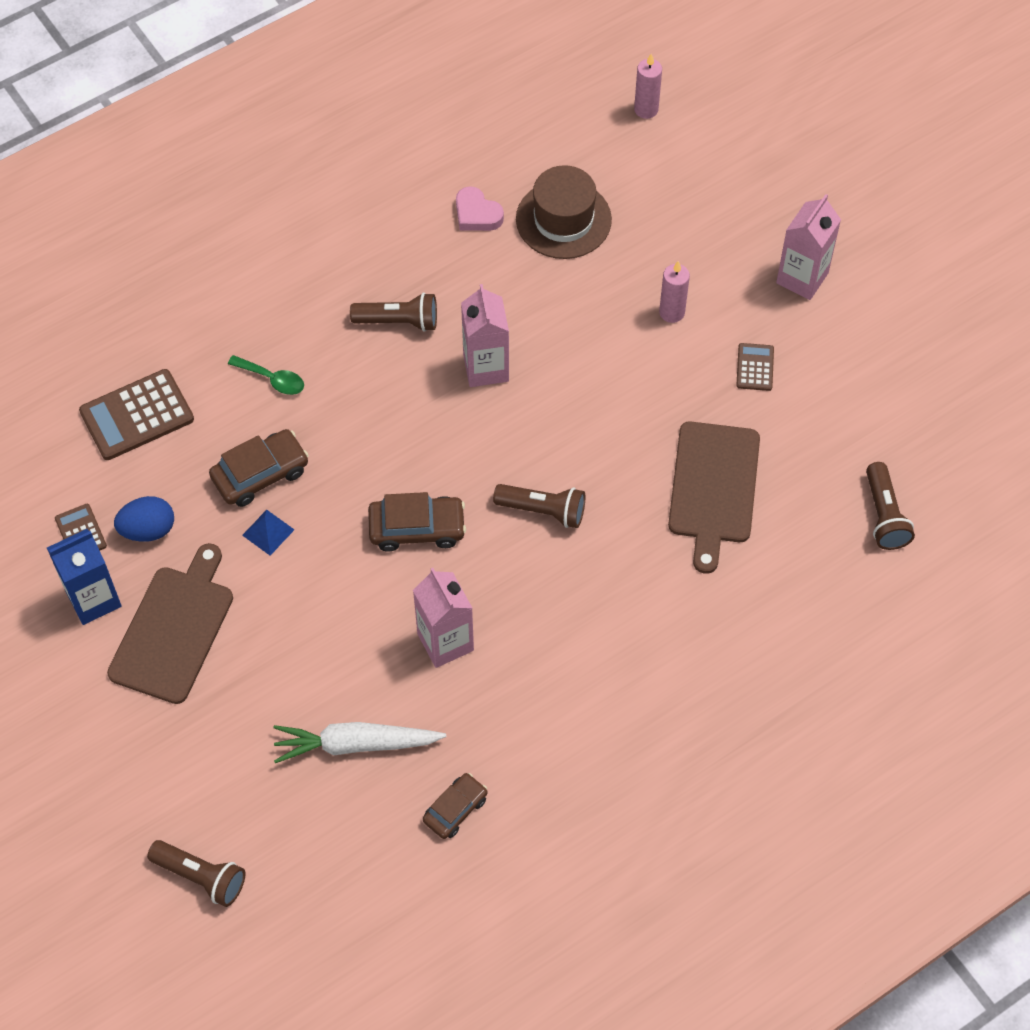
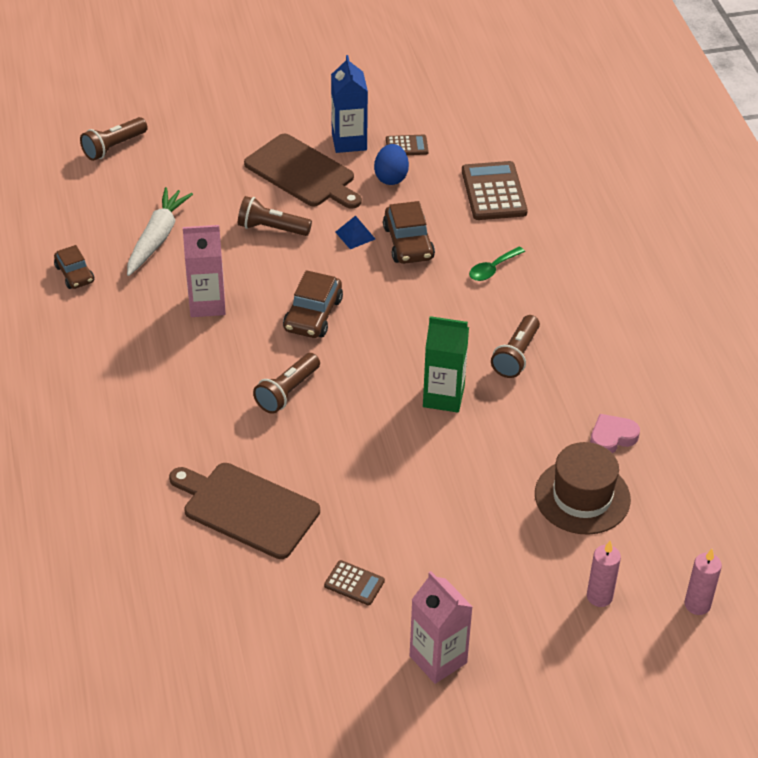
camera: 110 degrees right, 15 degrees down
pink carton [461,284,509,387] -> green carton [423,316,469,412]
pink candle [659,261,690,323] -> pink candle moved to [587,541,621,607]
brown flashlight [866,462,915,550] -> brown flashlight moved to [238,196,312,236]

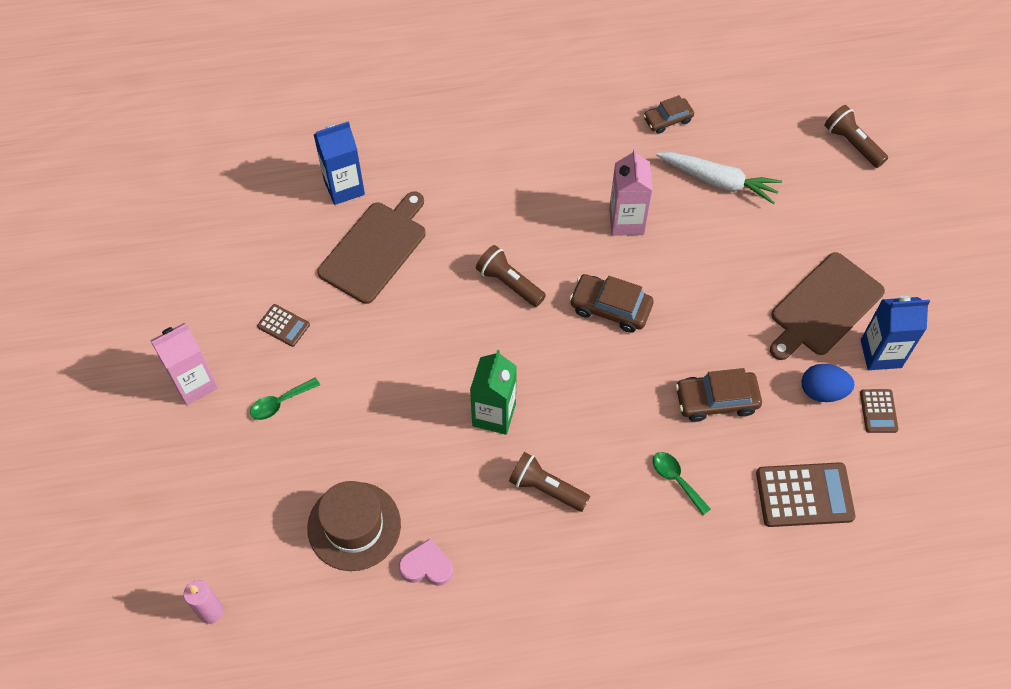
camera: 95 degrees right, 15 degrees up
brown flashlight [238,196,312,236] -> none
brown calculator [324,560,385,605] -> brown calculator turned 90 degrees counterclockwise [257,304,310,347]
blue pyramid [336,215,375,249] -> none
pink candle [587,541,621,607] -> none
pink heart [590,414,640,454] -> pink heart turned 60 degrees counterclockwise [399,539,453,586]
none -> green spoon [250,377,320,420]
none -> blue carton [313,121,365,205]

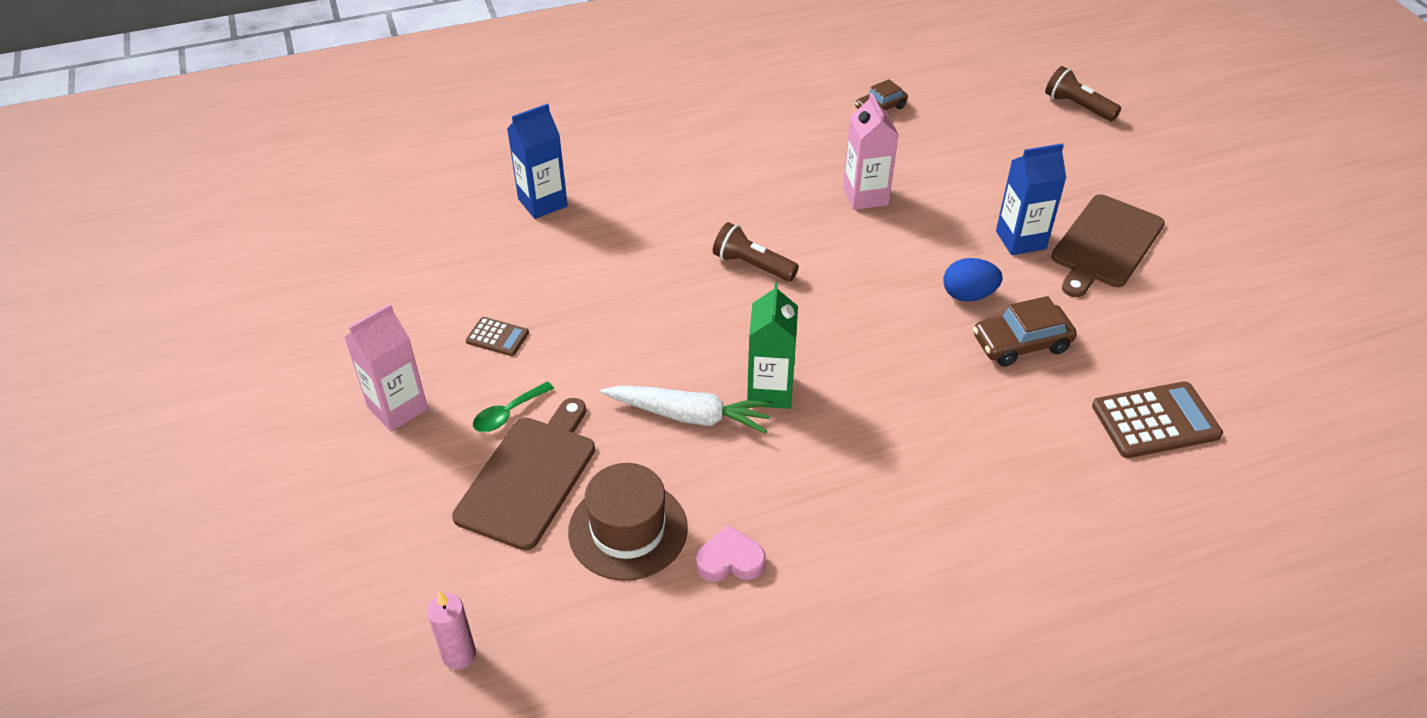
camera: 10 degrees left, 15 degrees down
brown cutting board [317,192,426,304] -> brown cutting board moved to [452,398,595,551]
brown flashlight [509,452,590,512] -> none
brown car [569,274,654,333] -> none
green spoon [653,452,711,515] -> none
white carrot [656,152,782,204] -> white carrot moved to [600,385,773,434]
blue egg [802,364,855,402] -> blue egg moved to [944,258,1002,302]
brown calculator [860,389,899,433] -> none
blue carton [861,296,930,370] -> blue carton moved to [996,143,1066,255]

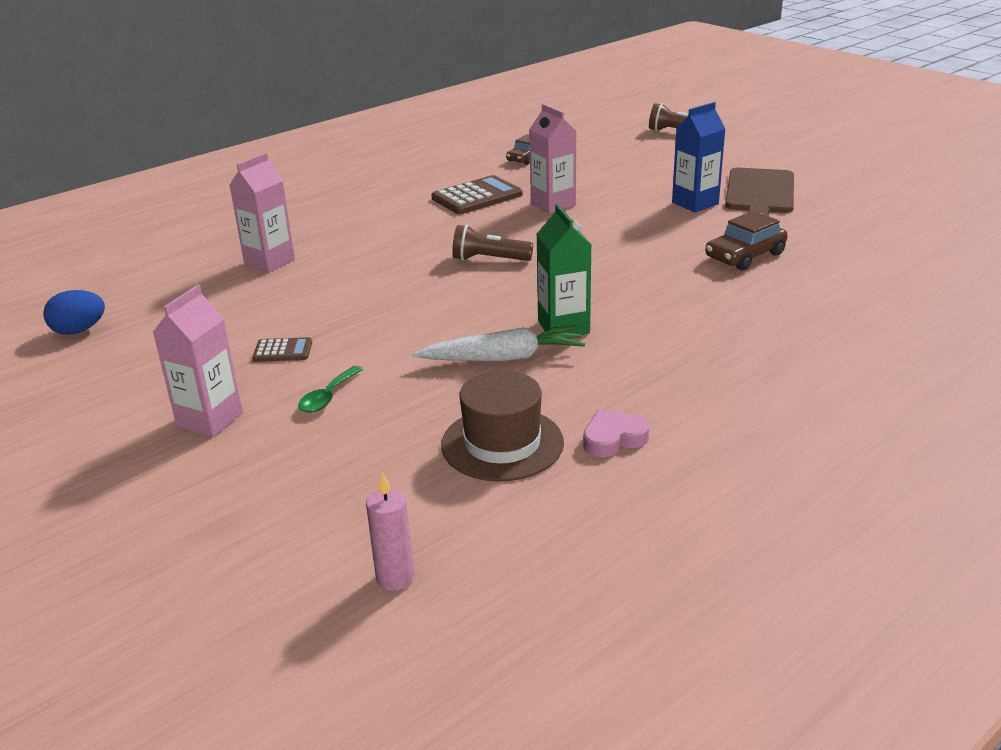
camera: 20 degrees left, 15 degrees down
brown cutting board [452,398,595,551] -> none
blue carton [507,103,568,219] -> pink carton [230,153,295,273]
blue egg [944,258,1002,302] -> blue egg moved to [43,290,105,335]
brown calculator [1092,381,1223,458] -> brown calculator moved to [431,175,522,214]

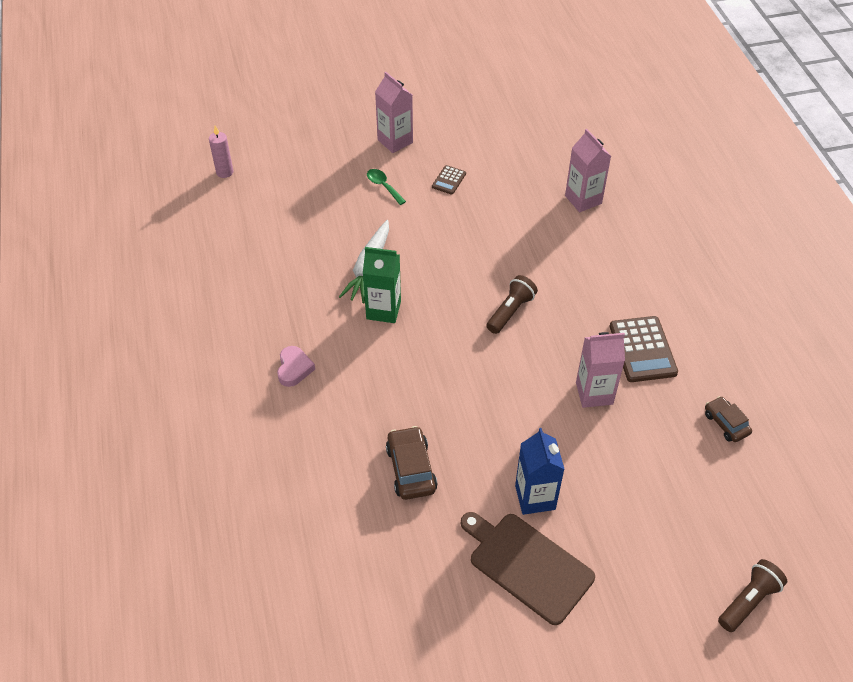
camera: 115 degrees right, 20 degrees up
blue egg [43,290,105,335] -> none
brown hat [441,370,564,481] -> none
pink heart [583,410,649,457] -> pink heart moved to [277,346,315,387]

